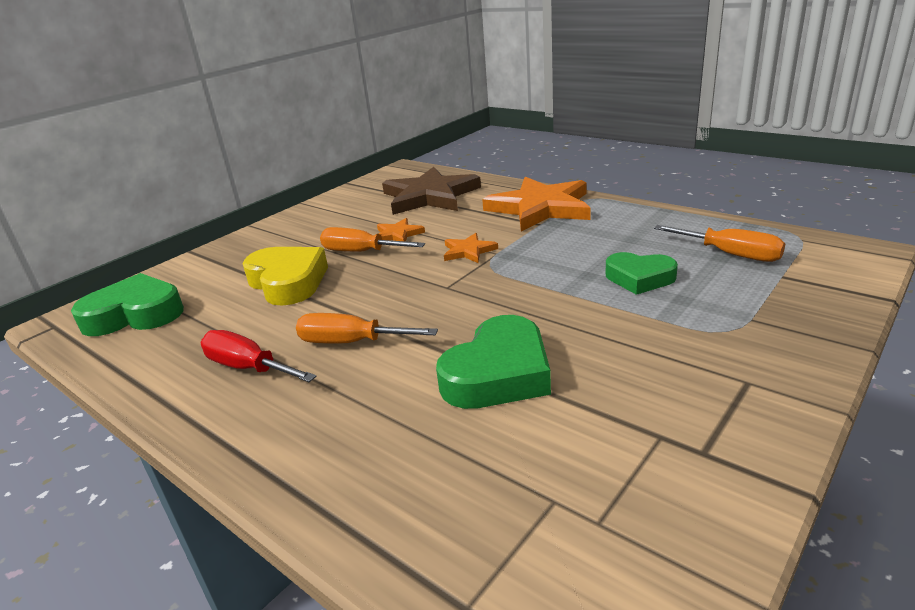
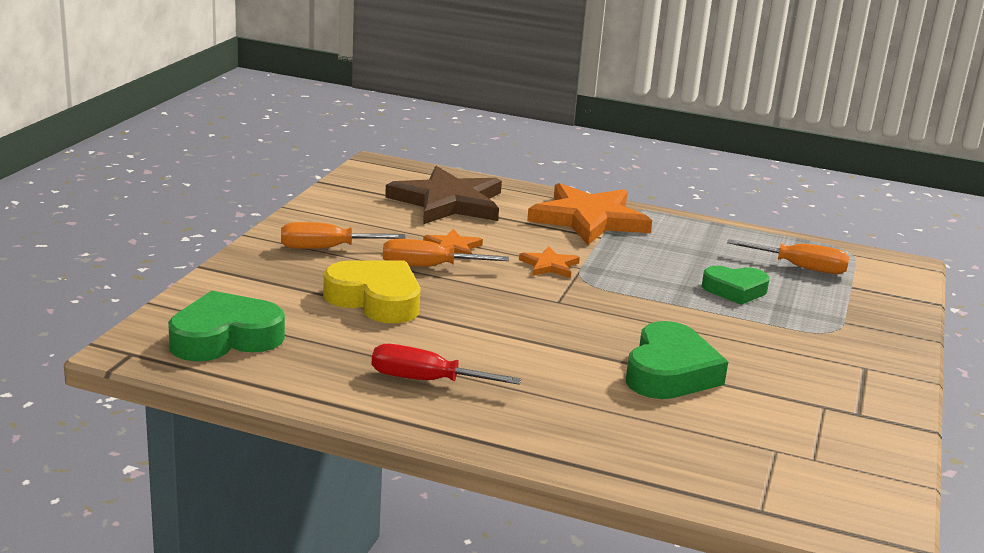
camera: 25 degrees left, 5 degrees down
orange screwdriver [296,313,438,344] -> orange screwdriver moved to [281,222,406,249]

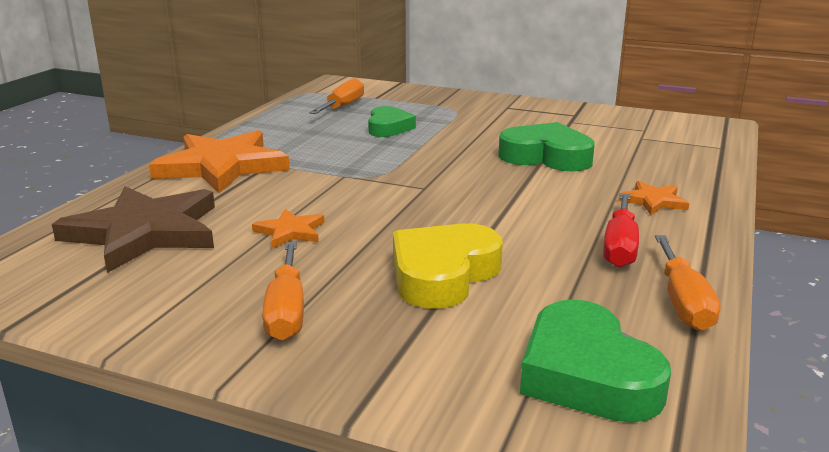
camera: 85 degrees left, 0 degrees up
orange screwdriver [383,239,509,267] -> orange screwdriver moved to [655,235,720,331]
orange star [519,246,580,278] -> orange star moved to [618,181,689,215]

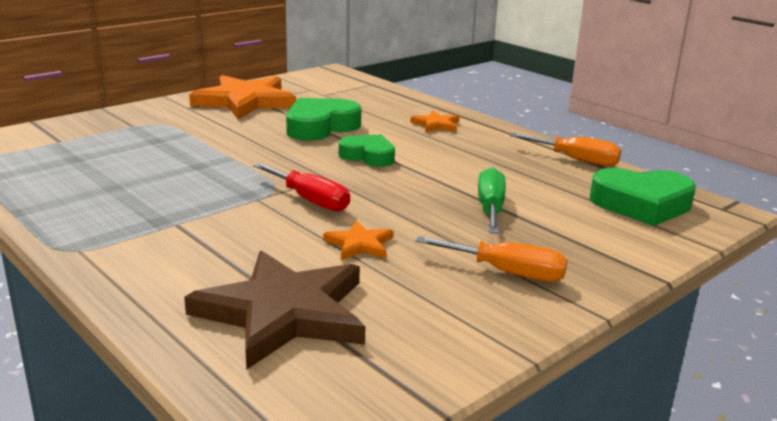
camera: 65 degrees left, 0 degrees up
orange star [149,130,290,193] -> orange star moved to [189,75,296,119]
orange screwdriver [310,78,364,114] -> none
green heart [368,106,416,137] -> green heart moved to [339,134,395,167]
yellow heart [393,223,503,309] -> green screwdriver [478,167,506,233]
red screwdriver [603,193,639,268] -> red screwdriver moved to [253,163,350,212]

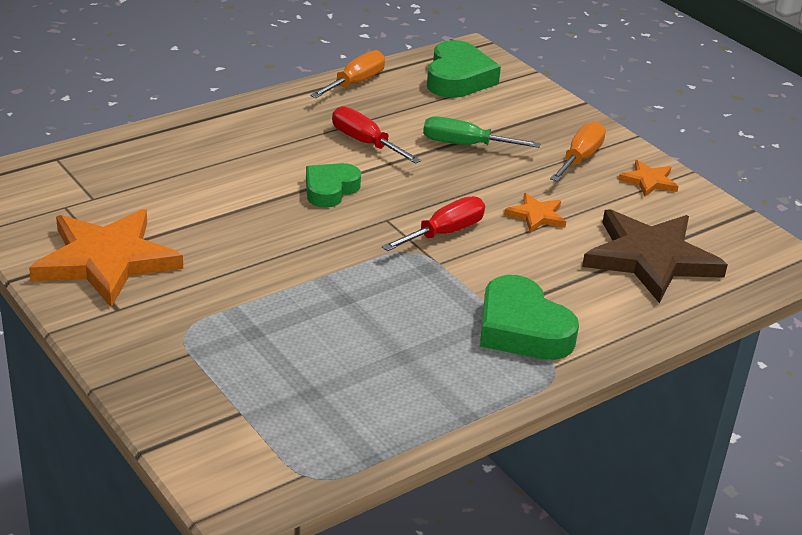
camera: 85 degrees left, 10 degrees up
green heart [286,98,361,140] -> green heart moved to [480,275,579,360]
orange star [410,110,459,132] -> orange star moved to [618,160,679,196]
none -> red screwdriver [332,106,421,164]

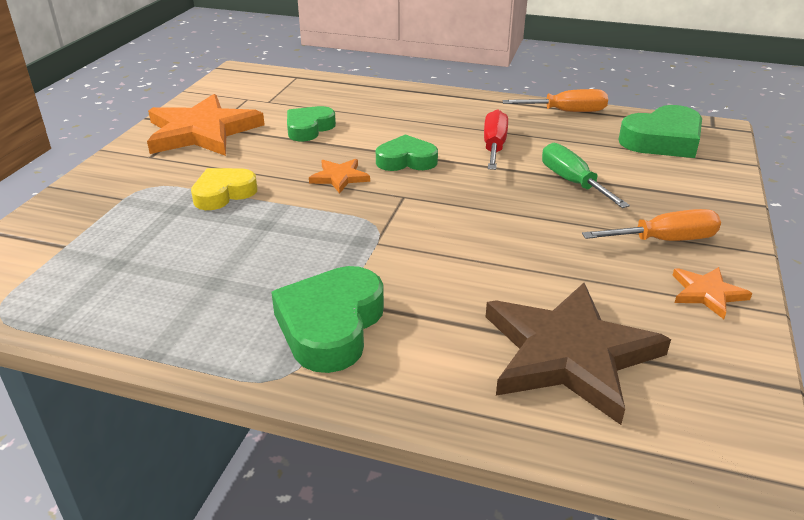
camera: 55 degrees right, 0 degrees up
red screwdriver [382,196,485,251] -> none
orange star [504,193,566,233] -> orange star moved to [309,159,370,194]
none -> yellow heart [191,168,257,210]
none -> green heart [287,106,336,141]

